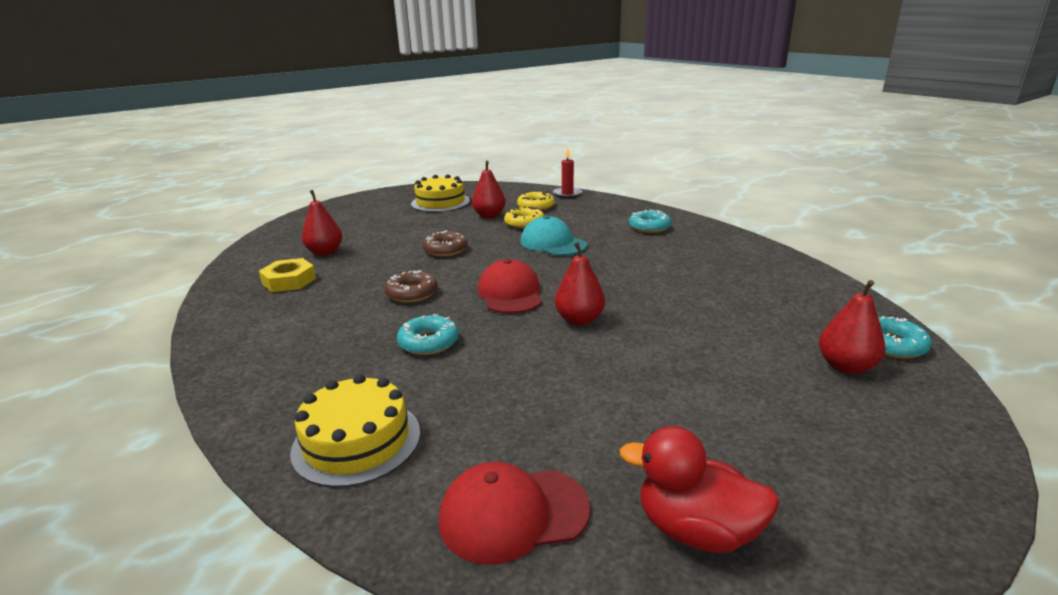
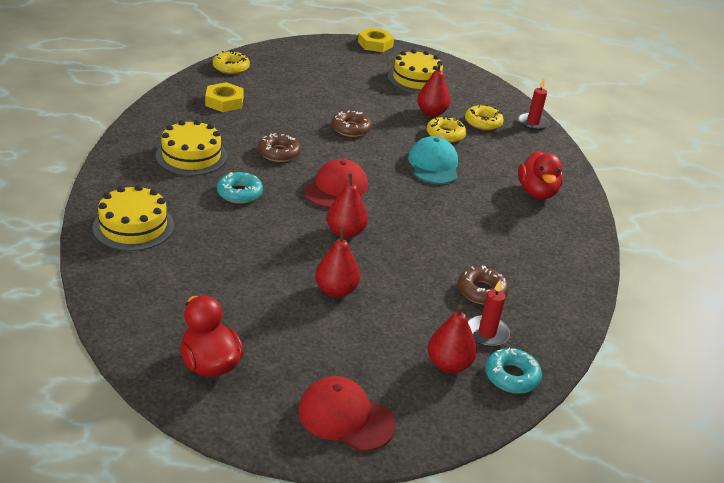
camera: 35 degrees right, 10 degrees up
red pear [302,190,342,256] -> red pear moved to [315,229,360,298]
red cap [439,462,591,565] -> red cap moved to [298,376,396,451]
turquoise donut [629,210,671,233] -> red duck [518,151,563,199]
none -> yellow cake [156,120,227,176]
none -> yellow donut [213,50,250,74]
none -> yellow nut [358,28,394,52]
none -> brown donut [458,266,509,305]
none -> red candle [468,279,510,347]

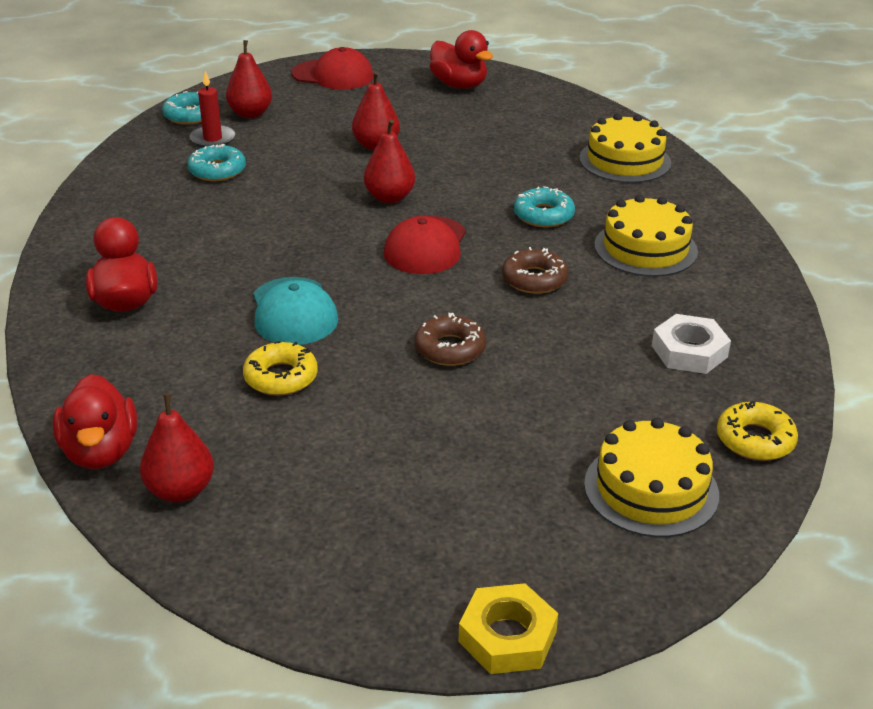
camera: 170 degrees right, 0 degrees up
yellow nut [205,82,244,112] -> white nut [652,314,731,374]
yellow cake [388,49,443,93] -> yellow cake moved to [584,418,719,537]
red pear [417,63,451,117] -> red pear moved to [140,394,214,502]
brown donut [458,266,509,305] -> turquoise donut [187,144,246,181]
yellow donut [465,105,504,130] -> none
red candle [518,79,550,130] -> red duck [53,374,137,469]

